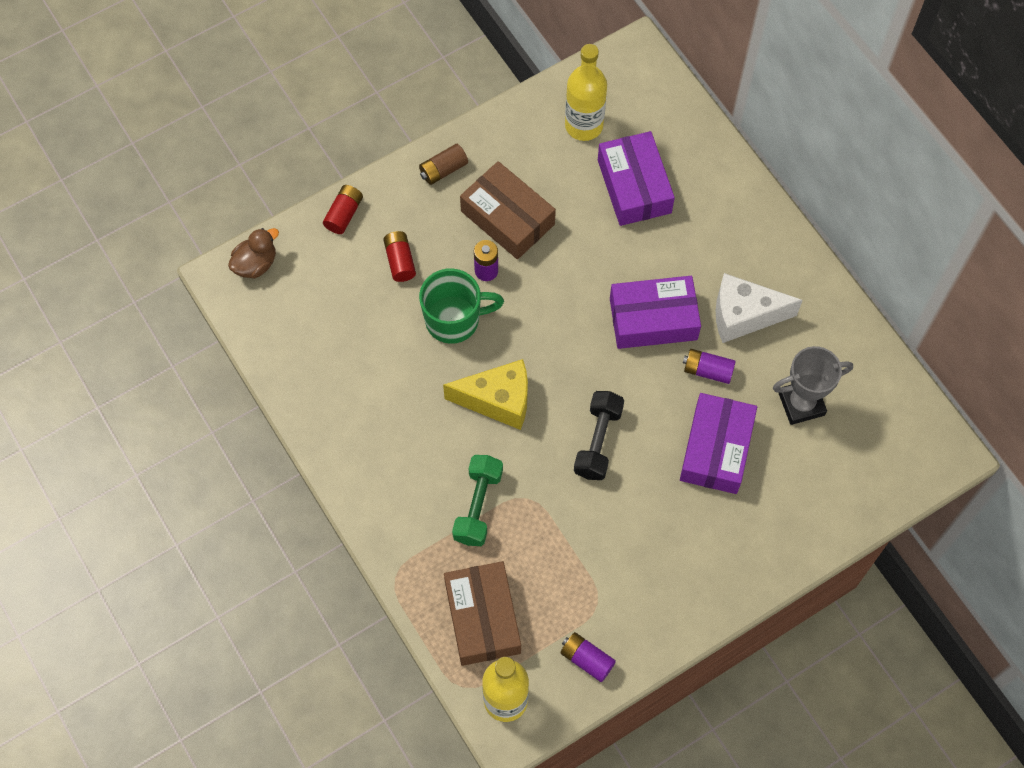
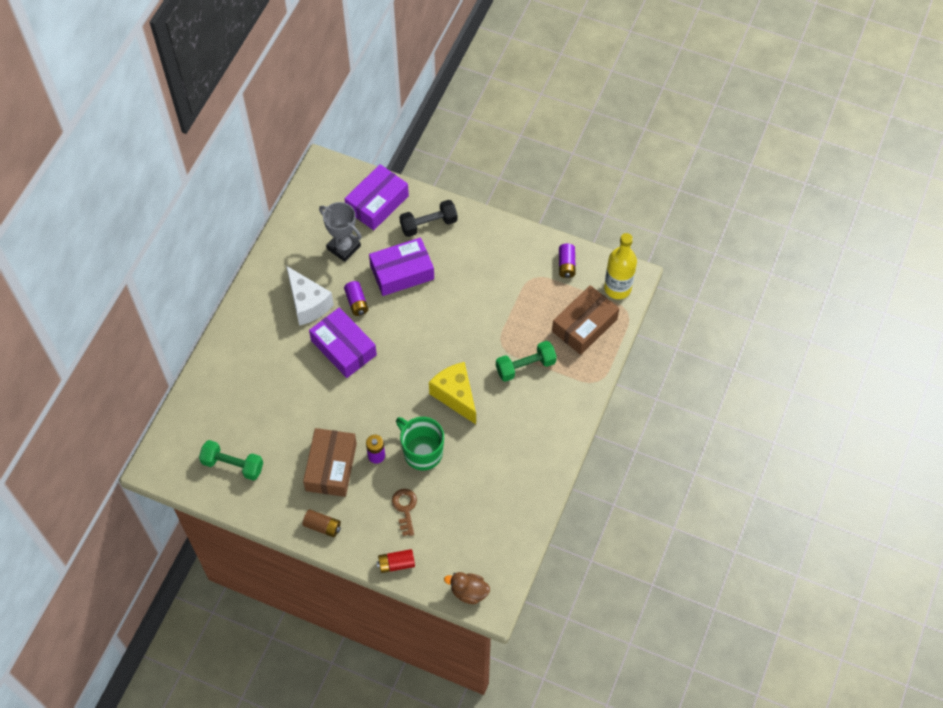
camera: 125 degrees left, 5 degrees down
red battery [383,231,416,282] -> brown key [392,489,417,536]
yellow bottle [565,44,607,141] -> green dumbbell [199,440,263,481]
black dumbbell [574,391,624,480] -> black dumbbell moved to [399,200,458,237]
purple box [598,131,675,226] -> purple box moved to [344,164,409,230]

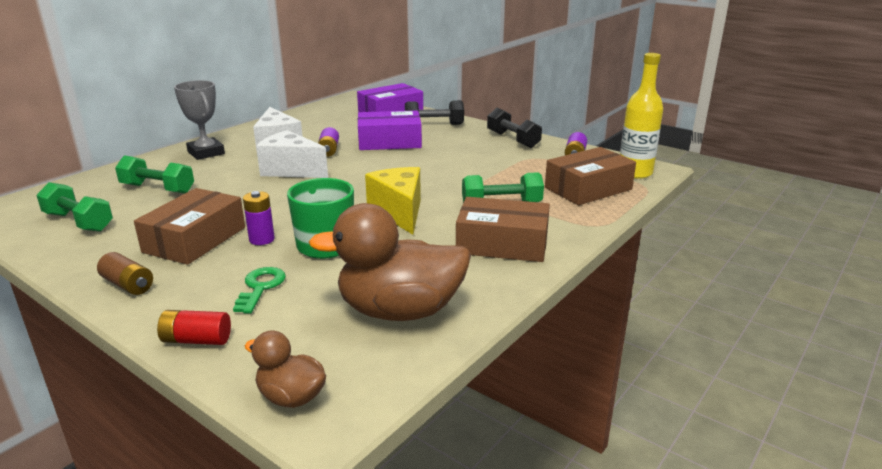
camera: 15 degrees right, 35 degrees down
purple box [309,308,377,378] -> white cheese [256,130,328,178]
grey trophy [319,202,362,262] -> grey trophy moved to [174,80,225,160]
brown key [392,489,417,536] -> green key [233,267,286,314]
none -> green dumbbell [115,156,194,194]
none -> brown duck [309,203,471,321]
none -> brown box [456,197,550,262]
none -> black dumbbell [487,108,542,148]

